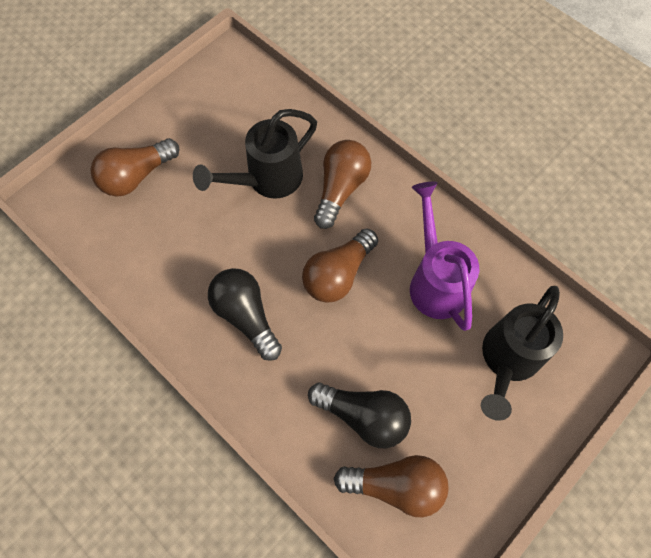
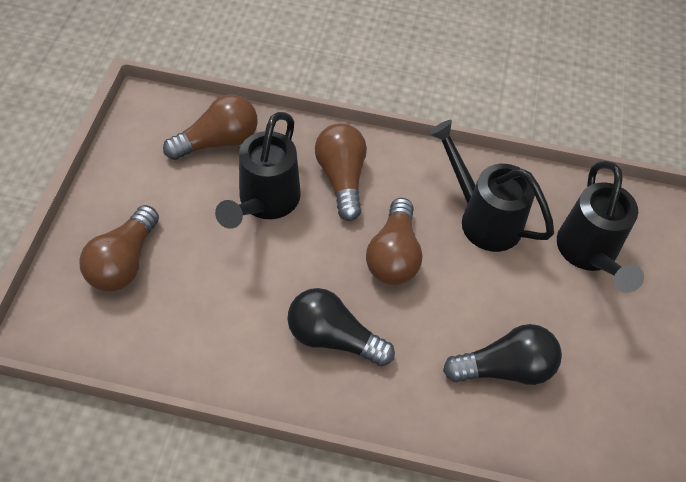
camera: 35 degrees left, 10 degrees down
brown light bulb [334,455,449,517] -> brown light bulb moved to [163,94,258,160]
purple watering can [410,182,479,331] -> black watering can [428,120,554,252]

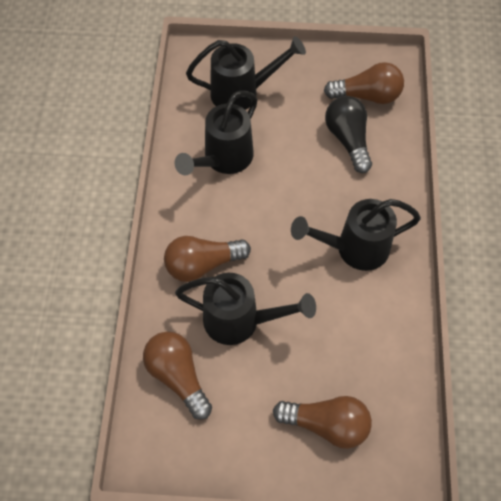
camera: 95 degrees left, 5 degrees up
black light bulb [287,288,395,366] -> black watering can [291,199,421,271]
brown light bulb [366,198,422,285] -> brown light bulb moved to [324,62,404,104]

